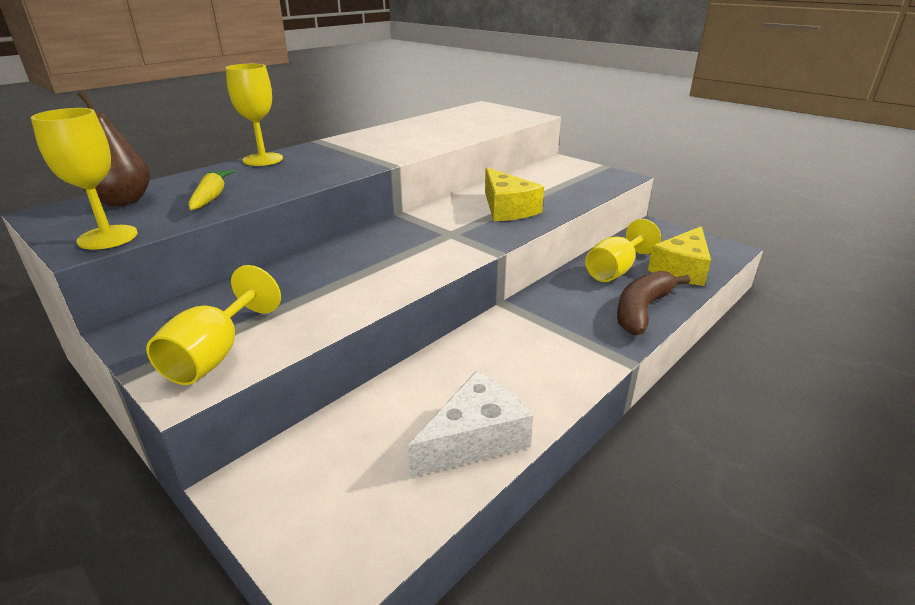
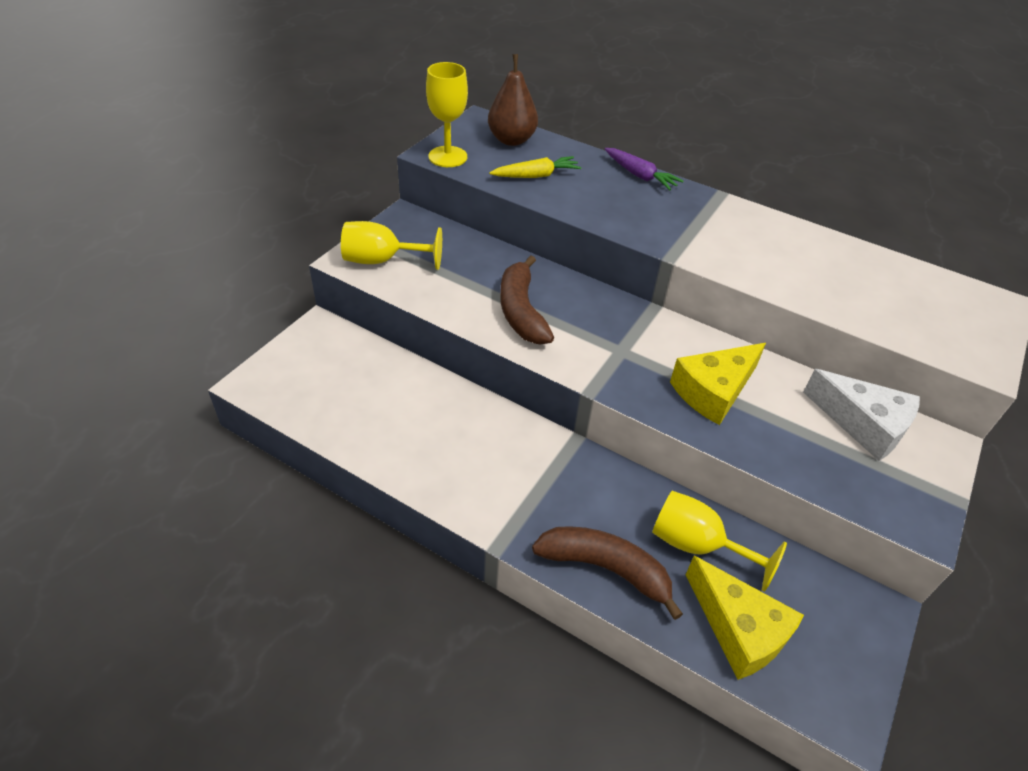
camera: 75 degrees right, 15 degrees up
yellow goblet [226,64,283,166] -> purple carrot [605,148,683,190]
white cheese [408,371,533,478] -> white cheese moved to [803,369,920,461]
yellow cheese [648,226,711,286] -> yellow cheese turned 150 degrees counterclockwise [686,556,804,680]
none -> brown banana [500,255,554,344]

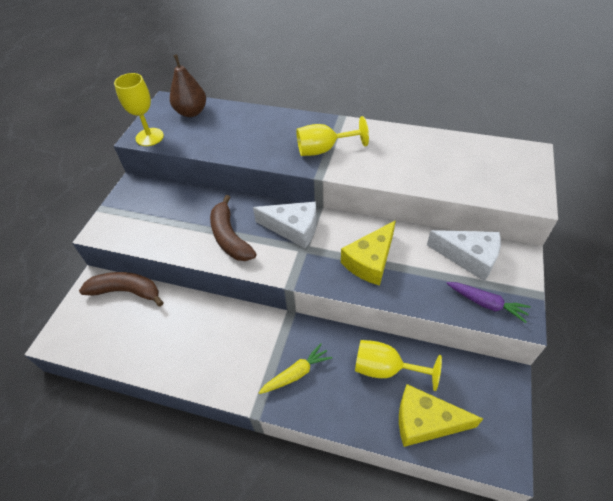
camera: 10 degrees left, 5 degrees up
yellow goblet [341,221,442,270] -> yellow goblet moved to [296,116,369,156]
yellow carrot [489,156,582,178] -> yellow carrot moved to [258,343,332,394]
brown banana [532,526,683,620] -> brown banana moved to [79,272,164,307]
purple carrot [605,148,683,190] -> purple carrot moved to [446,282,531,323]
yellow cheese [686,556,804,680] -> yellow cheese turned 150 degrees clockwise [399,384,483,447]
none -> white cheese [253,202,317,248]

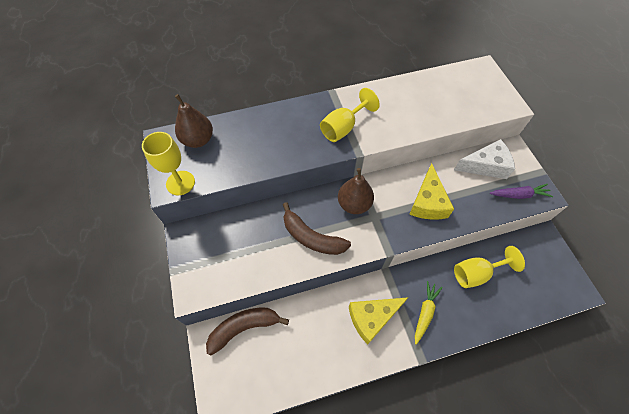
camera: 35 degrees left, 10 degrees up
white cheese [253,202,317,248] -> brown pear [338,168,374,214]
yellow cheese [399,384,483,447] -> yellow cheese moved to [349,297,409,345]

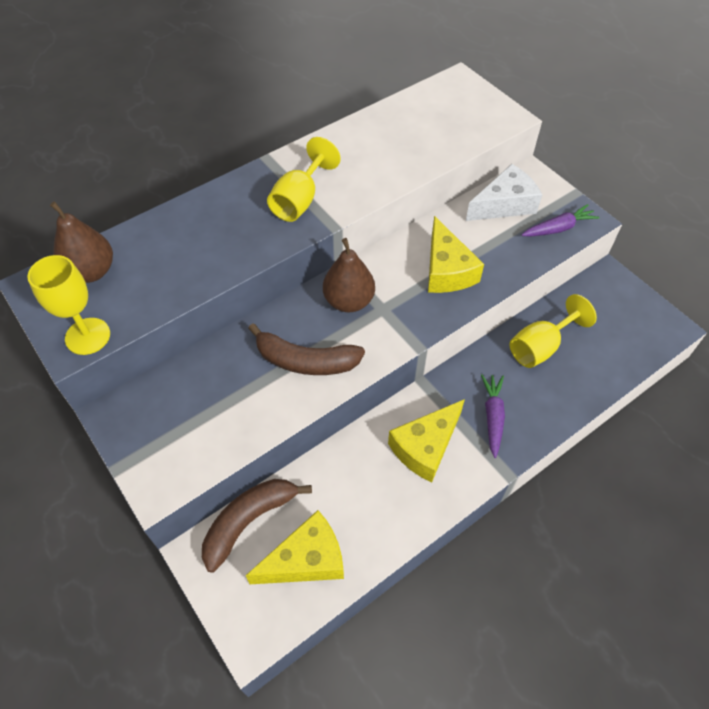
camera: 20 degrees left, 5 degrees down
yellow carrot [415,281,443,345] -> purple carrot [481,374,505,458]
none -> yellow cheese [245,510,344,584]

